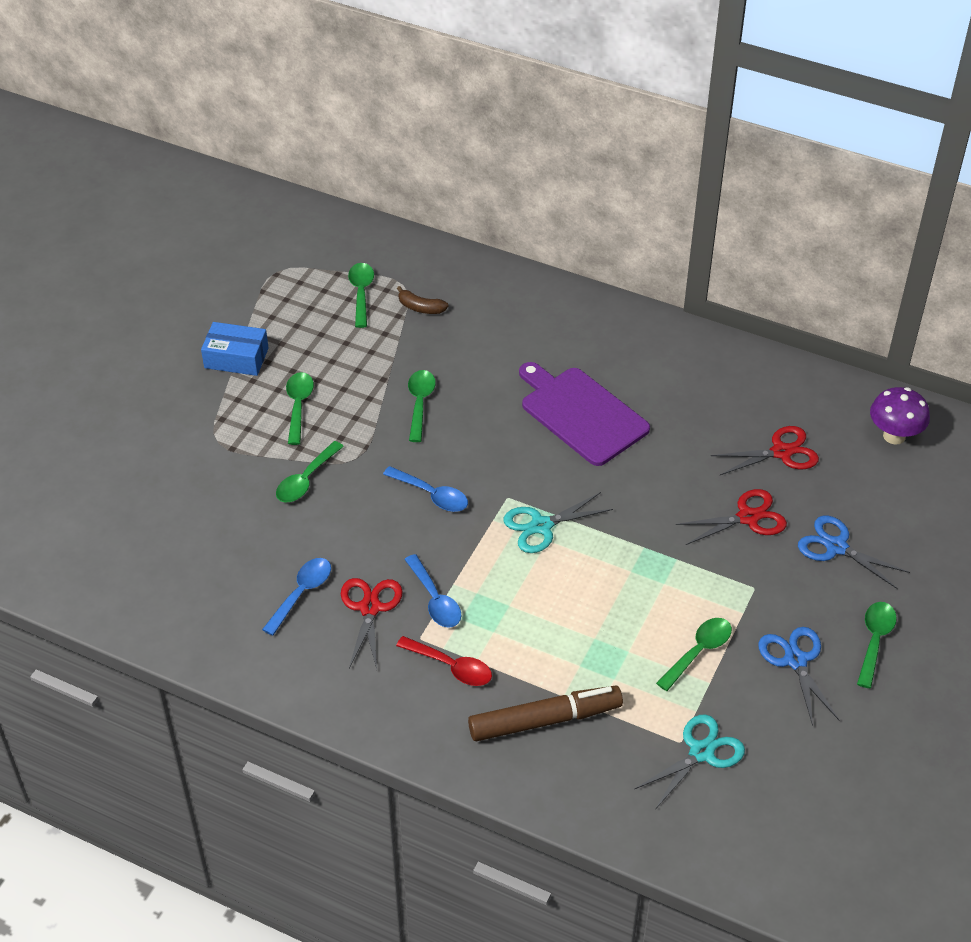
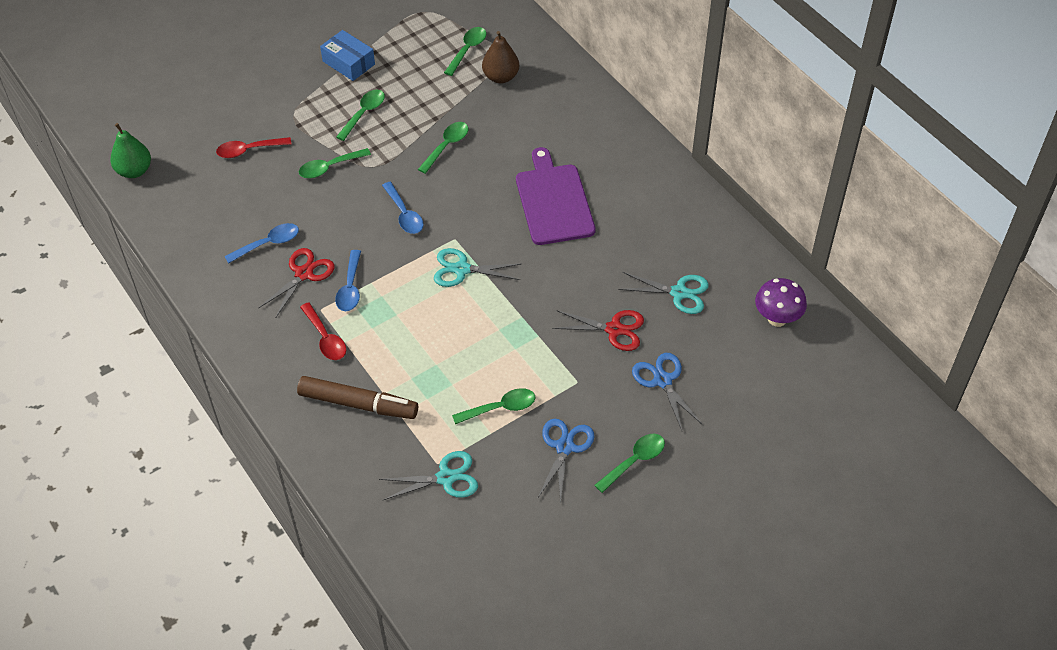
camera: 30 degrees right, 5 degrees up
brown banana [397,286,448,314] -> brown pear [482,31,519,84]
red scissors [711,426,819,475] -> turquoise scissors [618,272,709,314]
none -> green pear [110,123,151,178]
none -> red spoon [216,137,292,158]

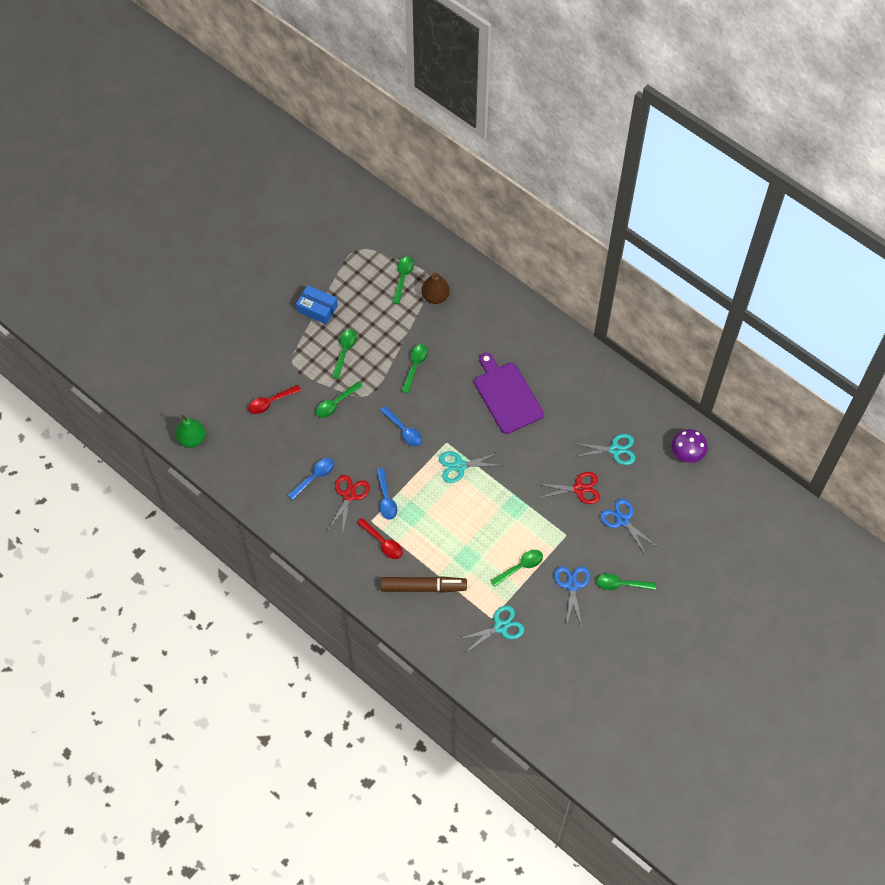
camera: 15 degrees left, 10 degrees up
green spoon [594,434,665,493] -> green spoon turned 120 degrees counterclockwise [596,574,656,590]

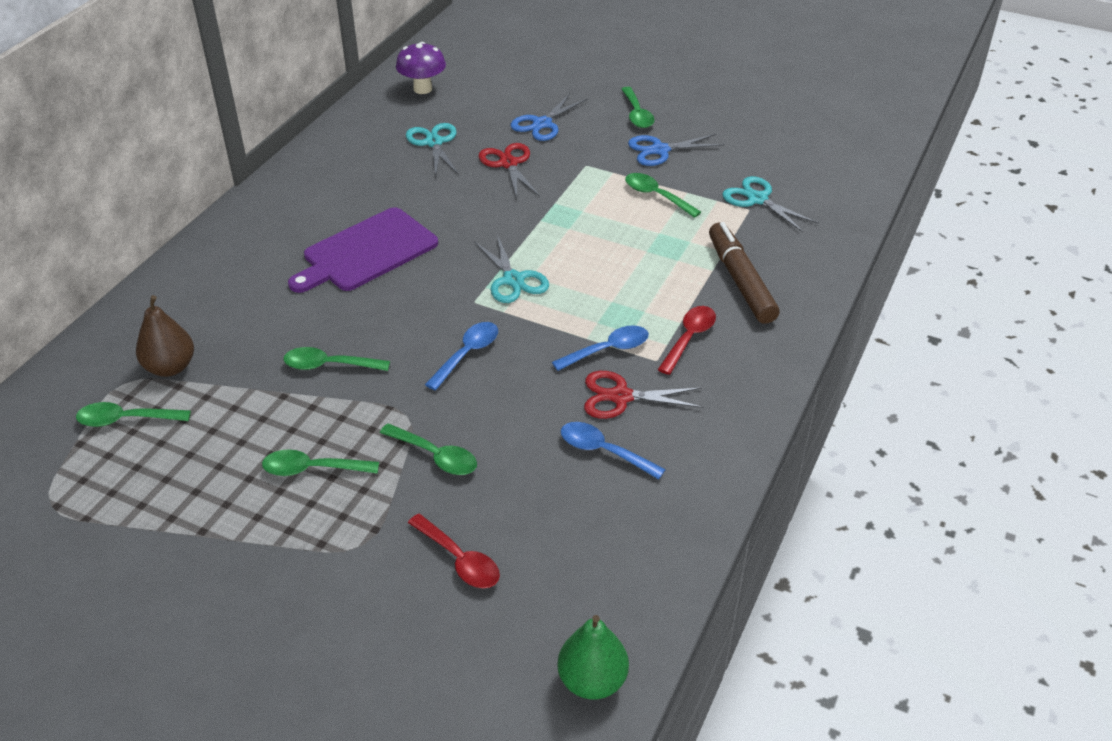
camera: 105 degrees left, 20 degrees down
blue box [296,285,338,325] -> none

